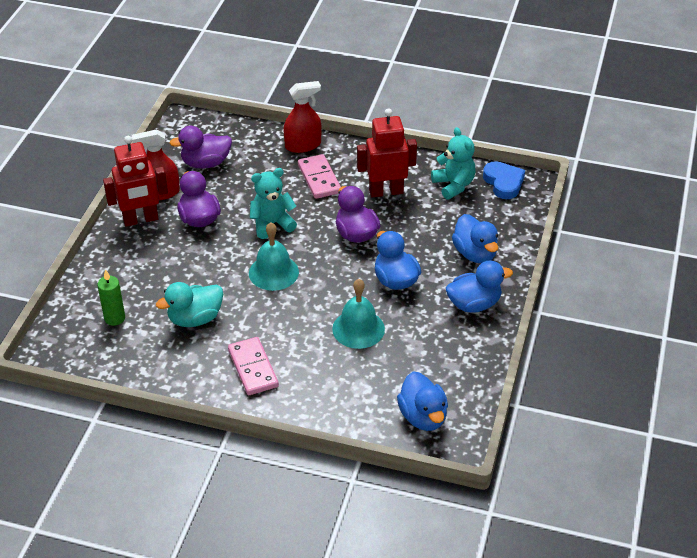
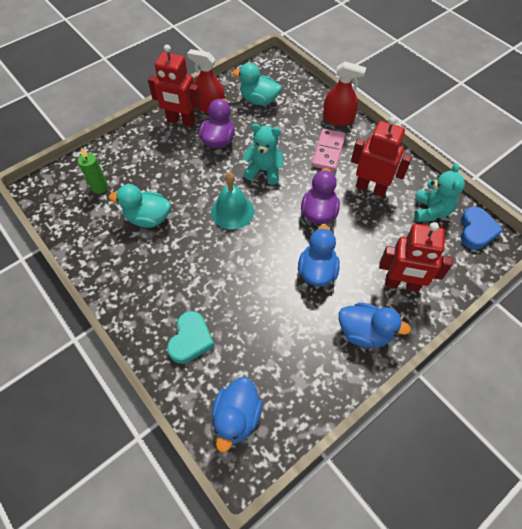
camera: 35 degrees right, 15 degrees up
purple duck [169,126,232,169] -> turquoise duck [233,63,281,105]
pink domino [228,337,279,395] -> none
turquoise bell [332,279,385,349] -> none
blue duck [452,214,498,263] -> red robot [379,222,453,292]
none -> turquoise heart [167,311,215,364]

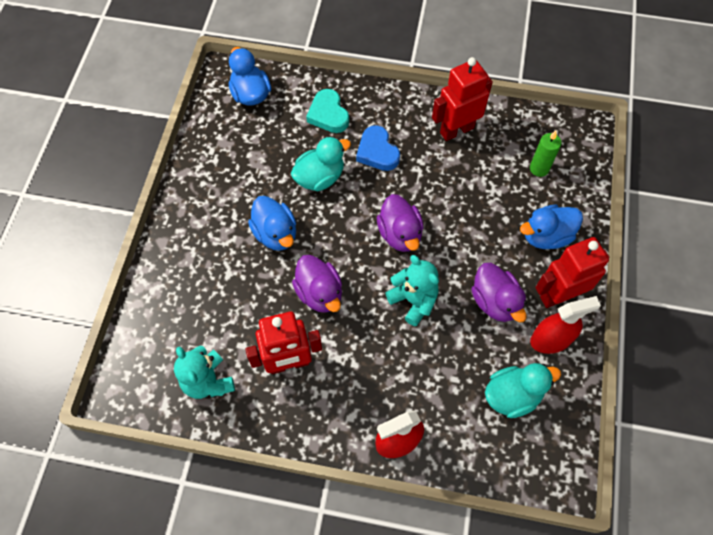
camera: 140 degrees right, 5 degrees up
turquoise duck [109,184,171,228] -> turquoise duck moved to [291,137,351,191]
turquoise bell [211,172,254,230] -> purple duck [377,194,423,252]
turquoise teddy bear [242,124,284,185] -> turquoise teddy bear turned 105 degrees counterclockwise [385,255,439,326]
pink domino [312,128,346,171] -> none
blue duck [339,303,411,348] -> blue duck moved to [520,204,583,249]
red robot [379,222,453,292] -> red robot moved to [432,57,493,141]
blue heart [461,207,503,250] -> blue heart moved to [356,125,400,171]

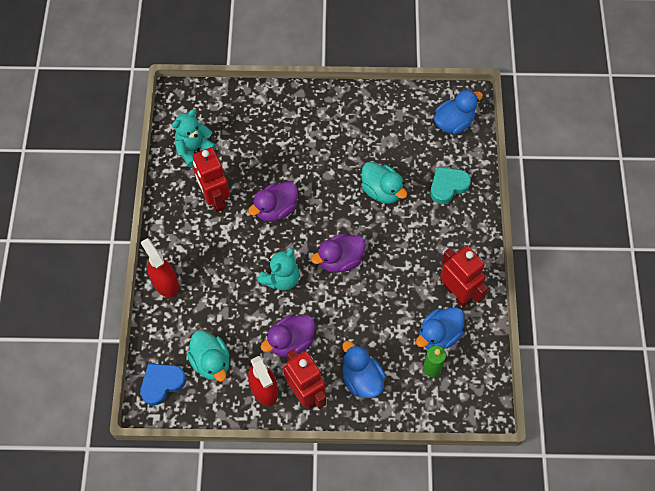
camera: 80 degrees right, 0 degrees up
blue duck [248,196,296,251] -> blue duck moved to [416,308,465,350]
blue heart [356,125,400,171] -> blue heart moved to [140,363,186,405]

